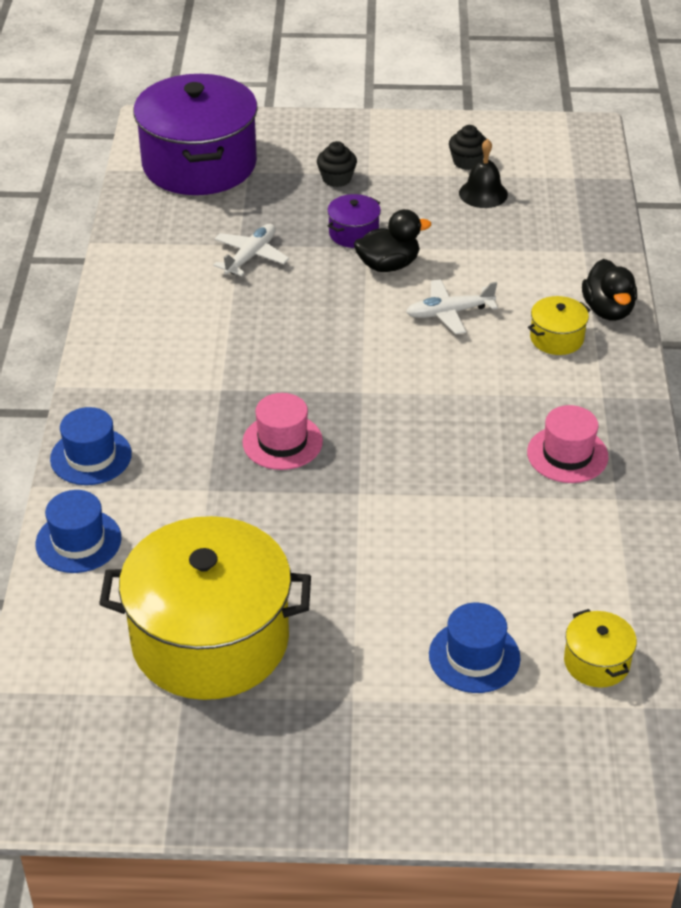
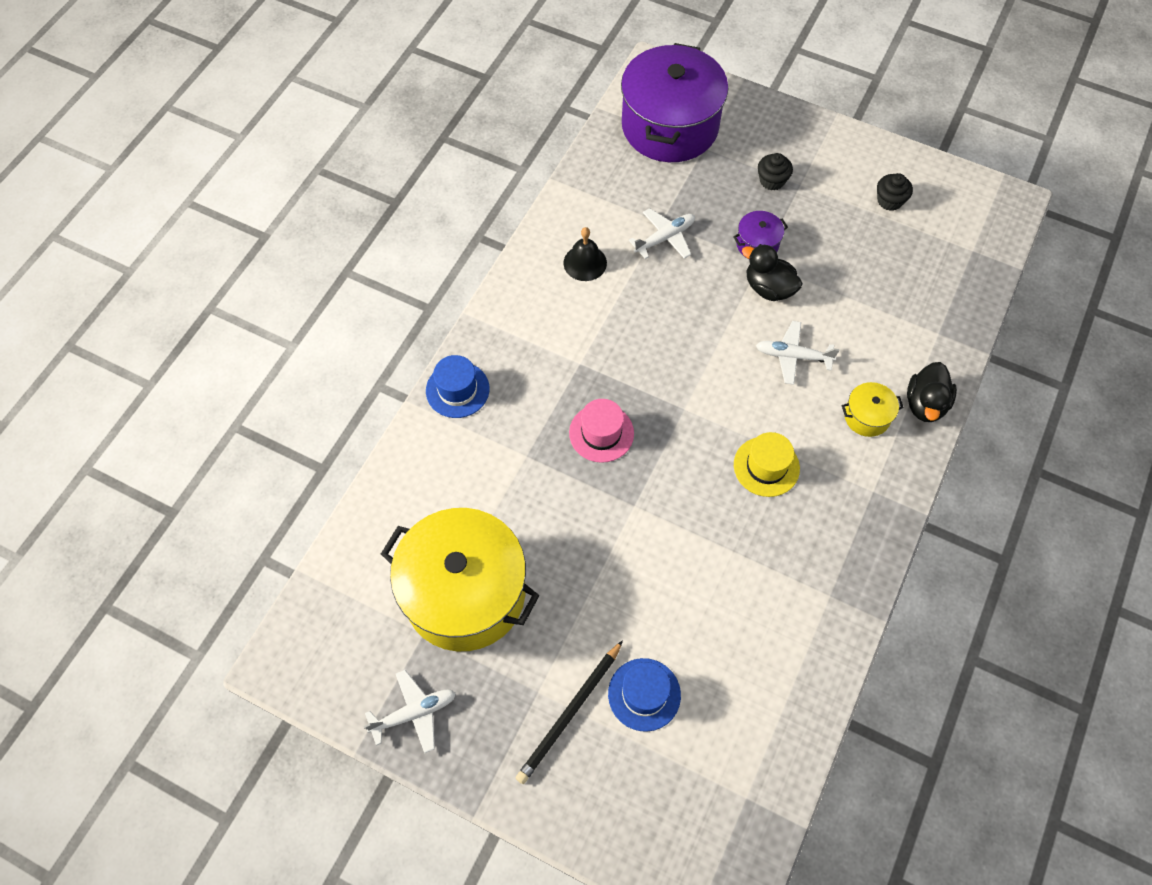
camera: 25 degrees right, 20 degrees up
blue hat [35,490,122,573] -> none
black duck [354,209,431,272] -> black duck turned 150 degrees counterclockwise [742,244,803,301]
black bell [459,139,508,208] -> black bell moved to [563,227,607,281]
pink hat [527,405,609,483] -> none
yellow pot [564,609,637,688] -> none
none -> white plane [364,670,456,753]
none -> black pencil [516,640,623,784]
none -> yellow hat [734,432,800,497]

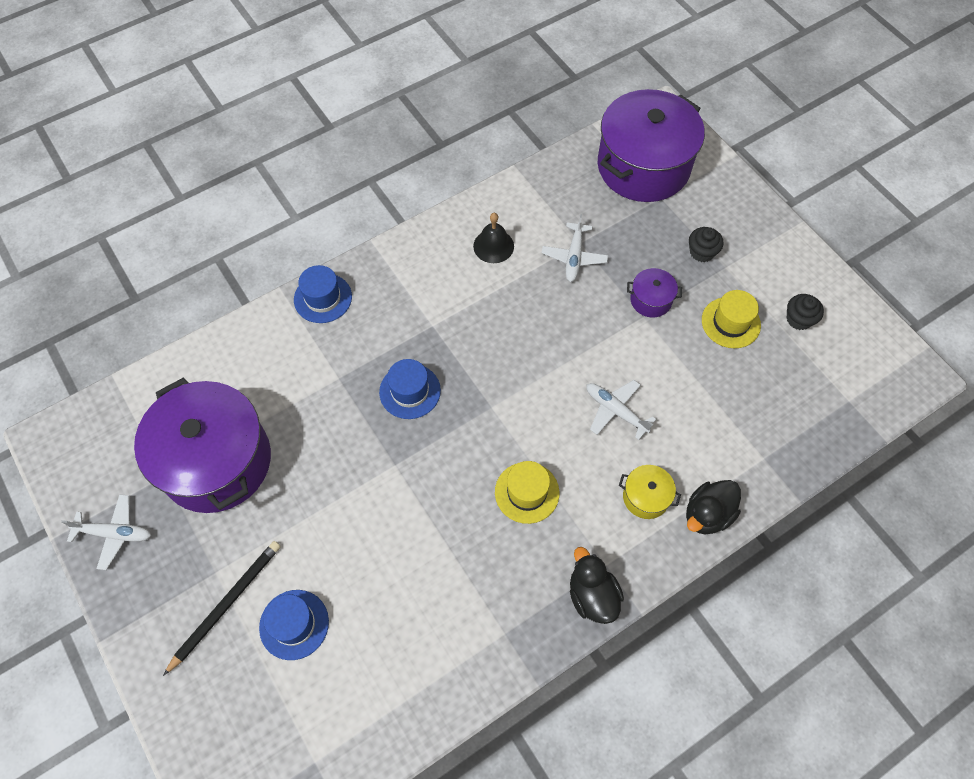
camera: 30 degrees right, 0 degrees up
yellow pot [381,508,540,651] -> purple pot [134,378,271,513]
black pencil [516,640,623,784] -> black pencil turned 150 degrees clockwise [163,541,281,676]
pink hat [569,399,634,463] -> blue hat [379,359,441,419]
white plane [629,208,695,259] -> white plane turned 105 degrees clockwise [542,214,608,282]
black duck [742,244,803,301] -> black duck moved to [570,547,624,624]
none -> yellow hat [702,290,761,348]

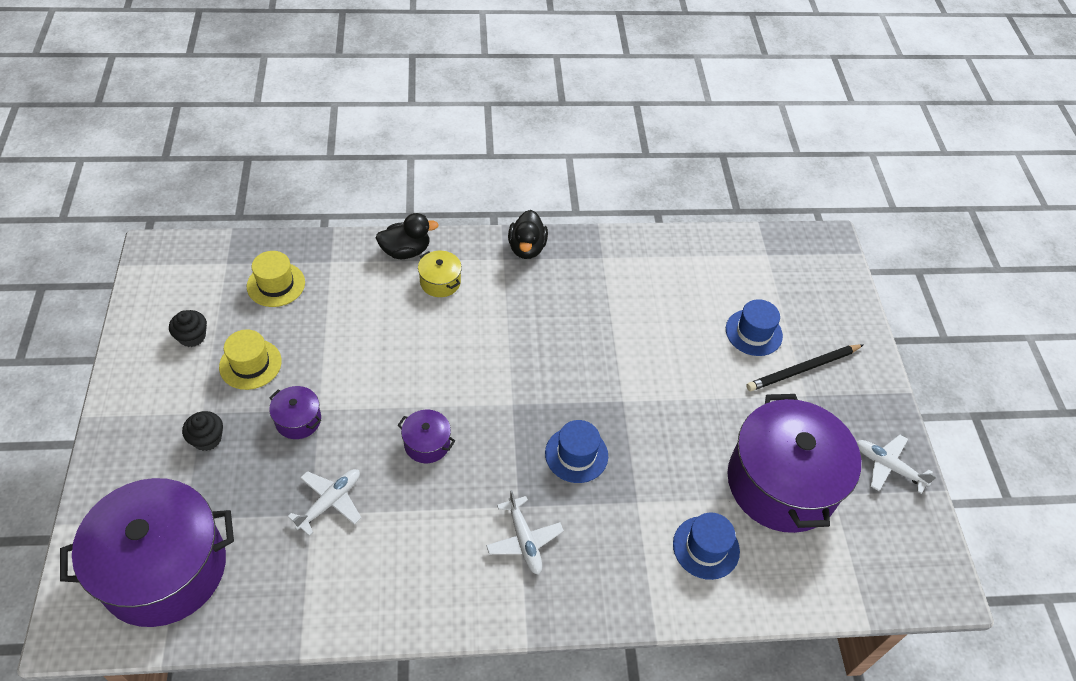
camera: 155 degrees left, 10 degrees down
blue hat [294,265,352,323] -> blue hat moved to [673,513,740,580]
black bell [473,213,514,263] -> none
yellow hat [495,461,559,524] -> yellow hat moved to [247,251,305,307]
white plane [587,380,656,440] -> white plane moved to [486,490,564,575]
none -> purple pot [397,410,455,463]

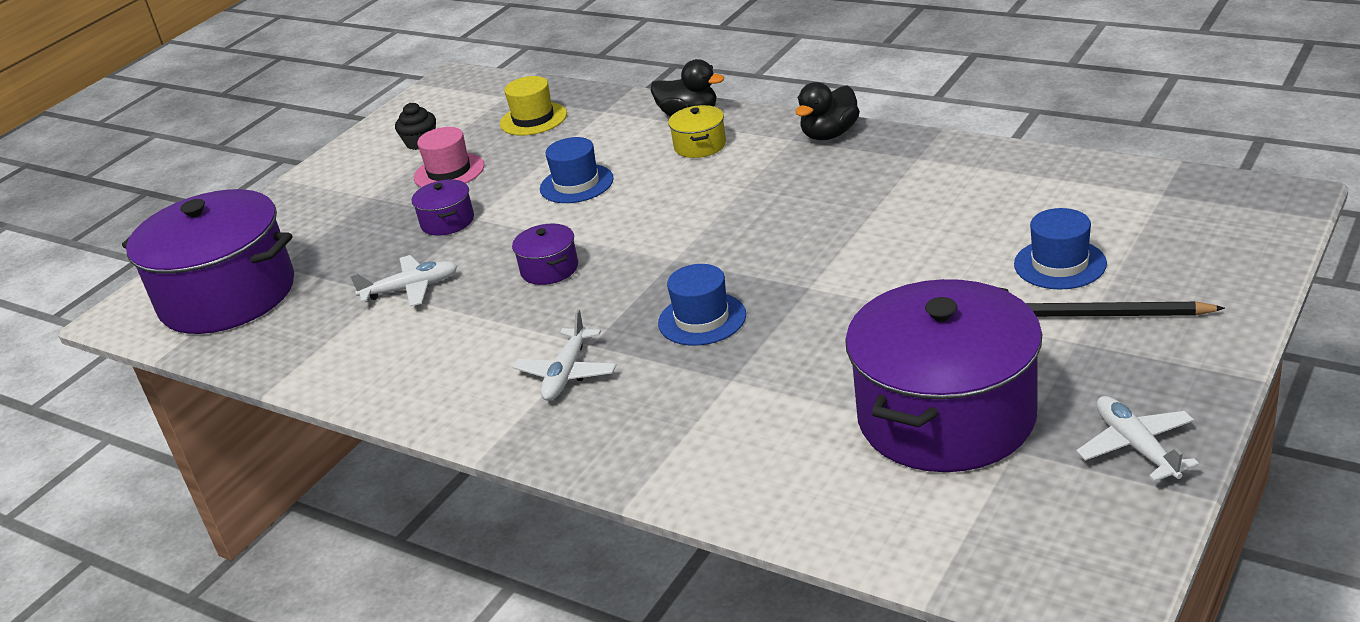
camera: 45 degrees right, 20 degrees down
black cupcake [182,411,223,451] -> none
yellow hat [219,329,282,390] -> pink hat [414,127,484,188]
blue hat [673,513,740,580] -> blue hat moved to [540,137,614,203]

